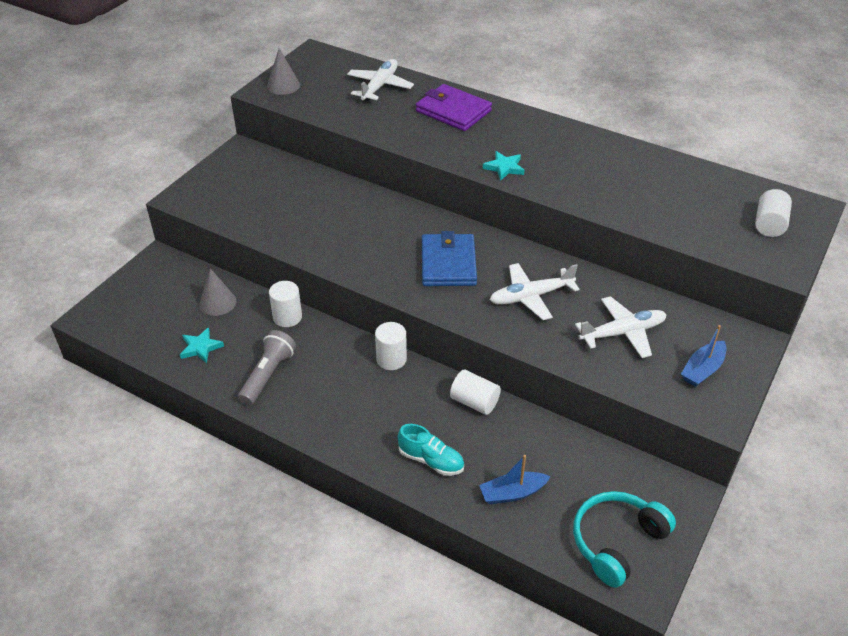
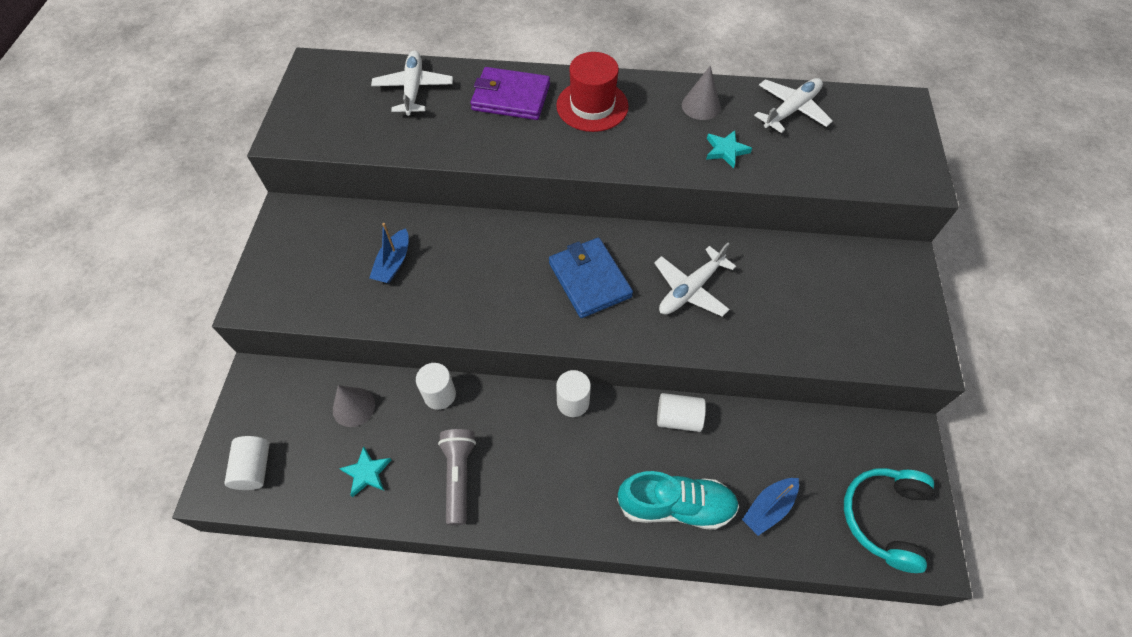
camera: 25 degrees left, 15 degrees up
grey cone [267,48,300,95] -> grey cone moved to [682,66,721,120]
turquoise shoe [398,424,464,476] -> turquoise shoe [617,471,739,530], size x1.55
turquoise star [483,151,524,181] -> turquoise star moved to [706,130,752,169]
white plane [575,296,666,358] -> white plane moved to [754,78,833,133]
blue boat [681,325,727,387] -> blue boat moved to [369,223,409,283]
white cylinder [755,189,792,237] -> white cylinder moved to [224,436,270,490]
none -> red hat [556,52,629,132]

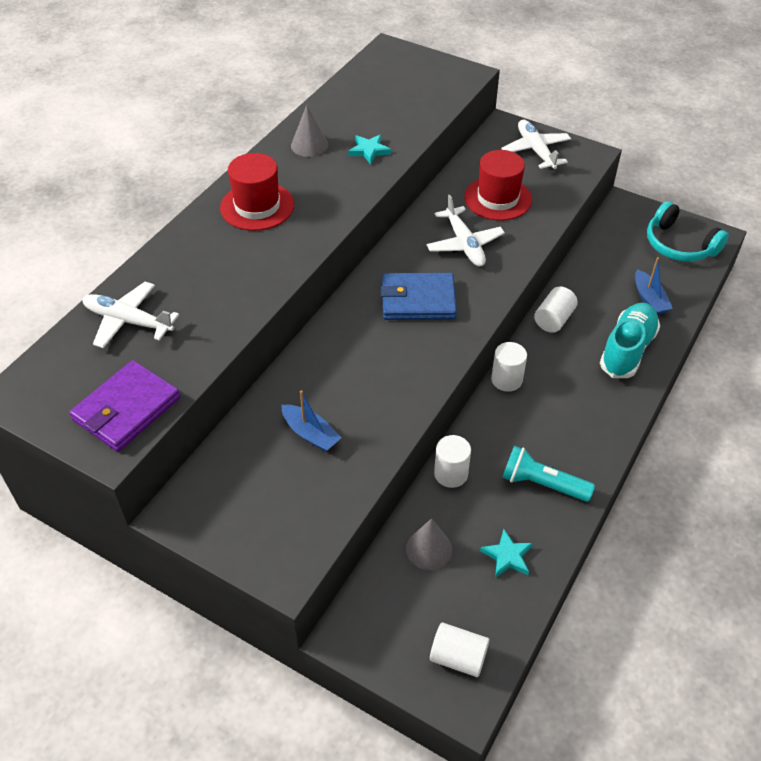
camera: 65 degrees left, 10 degrees down
grey flashlight [438,429,476,525] -> turquoise flashlight [502,446,595,502]
purple wallet [471,67,550,120] -> purple wallet moved to [69,360,180,452]
white plane [754,78,833,133] -> white plane moved to [501,120,571,169]
none -> red hat [464,150,532,221]

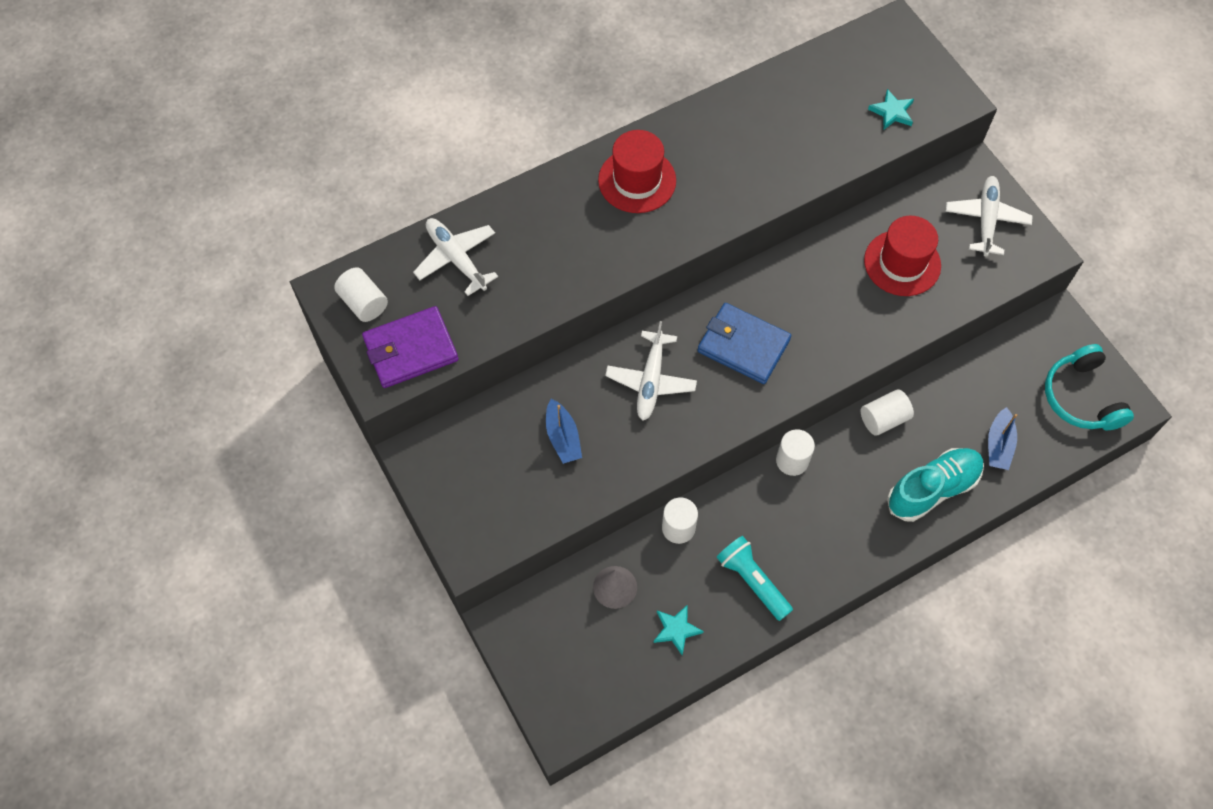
camera: 30 degrees right, 15 degrees up
grey cone [291,105,328,157] -> none
turquoise star [348,134,391,165] -> turquoise star moved to [868,89,914,129]
white plane [426,195,505,266] -> white plane moved to [605,321,697,420]
white cylinder [430,623,489,677] -> white cylinder moved to [334,267,388,322]

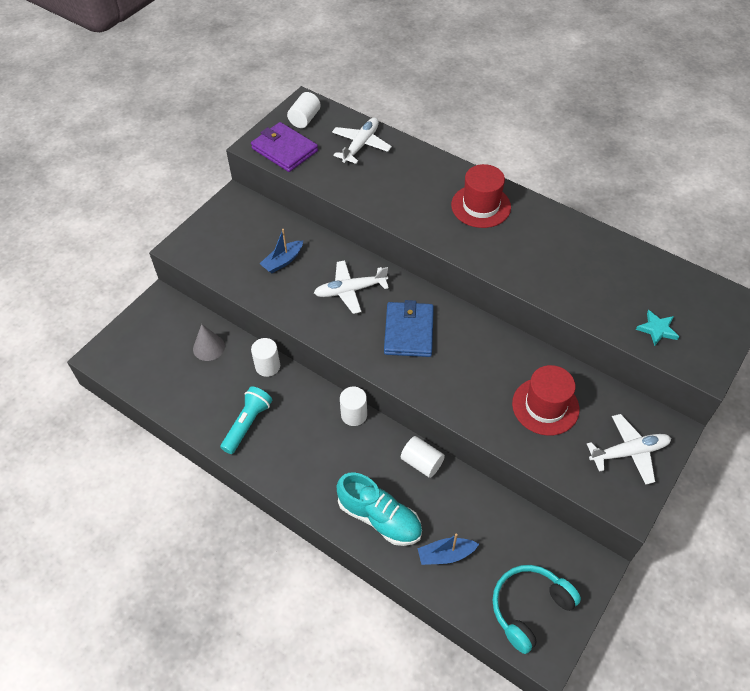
camera: 65 degrees right, 10 degrees down
turquoise star [653,604,704,655] -> none

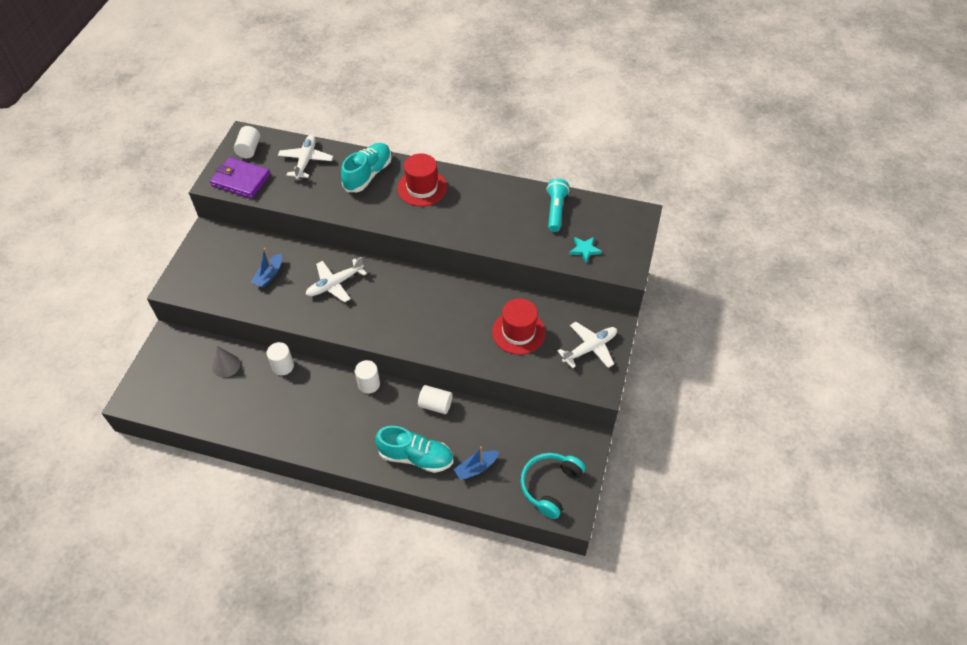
camera: 20 degrees left, 0 degrees up
turquoise flashlight [220,386,272,454] -> turquoise flashlight moved to [546,178,569,232]
blue wallet [384,300,434,357] -> none
none -> turquoise shoe [341,143,392,192]

